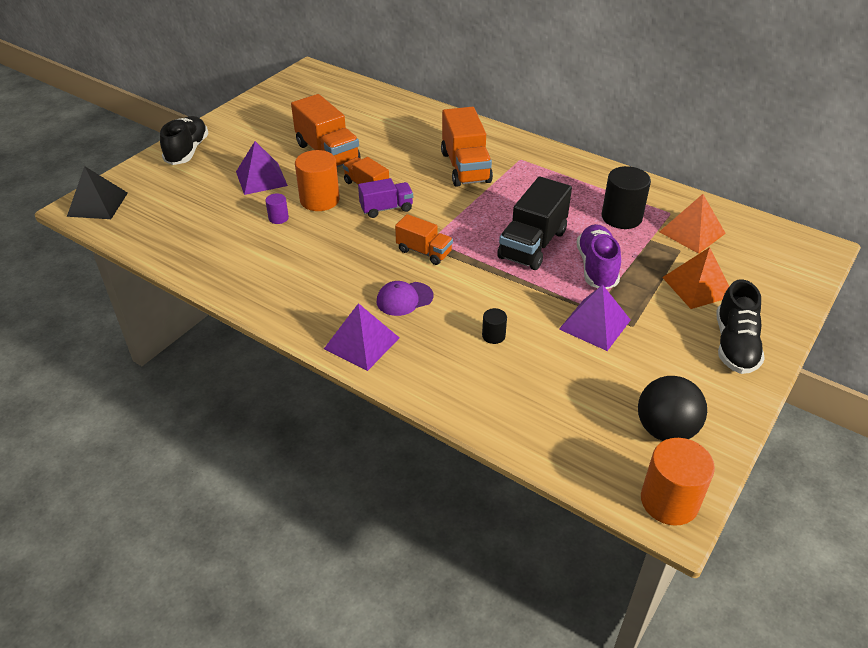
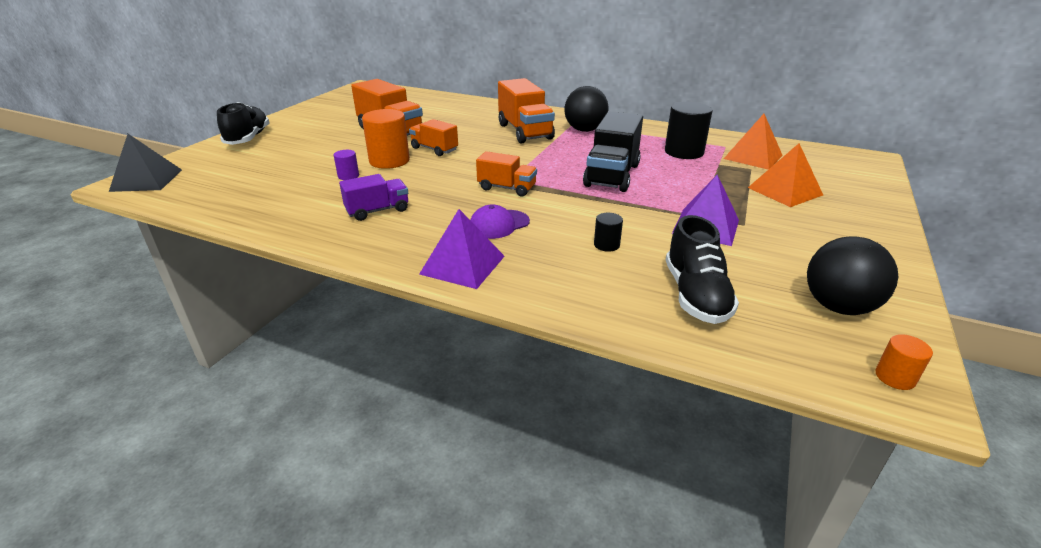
camera: 10 degrees left, 10 degrees down
purple pyramid [236,141,288,195] -> none
purple truck [358,178,413,218] -> purple truck moved to [339,174,408,221]
purple shoe [577,224,621,289] -> none
orange cylinder [641,438,715,526] -> orange cylinder [875,334,933,390], size x0.49
black shoe [716,279,765,374] -> black shoe moved to [666,215,739,324]
none -> black ball [564,86,609,132]

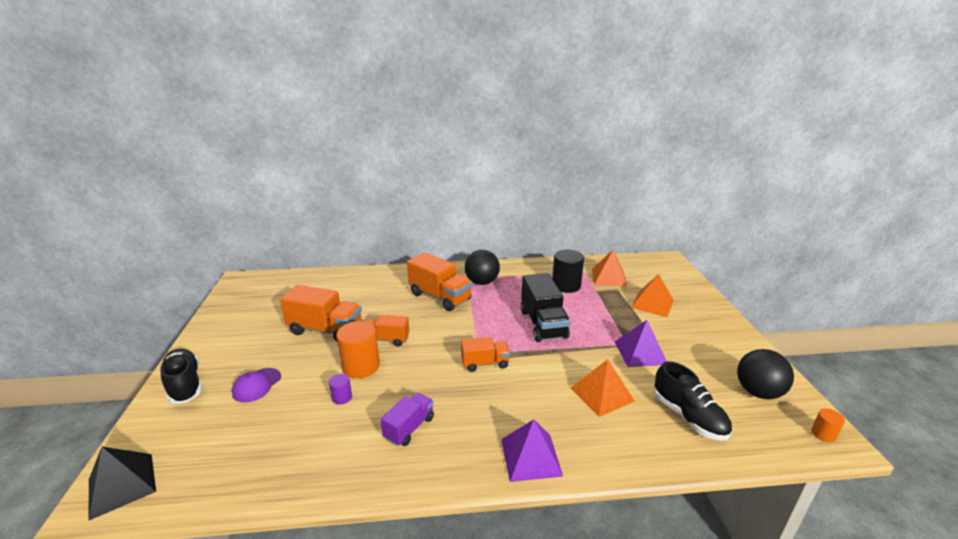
camera: 30 degrees left, 5 degrees down
purple cap [470,204,530,239] -> purple cap moved to [232,368,281,403]
black cylinder [594,213,623,252] -> orange pyramid [571,359,635,417]

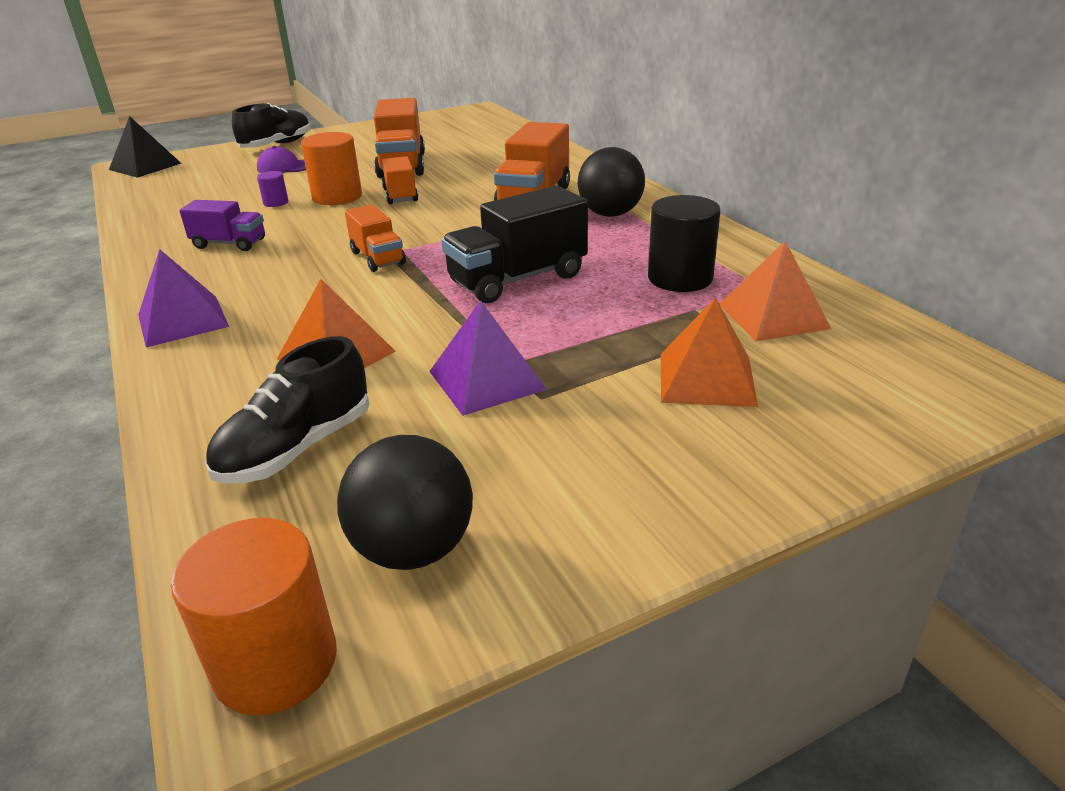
camera: 70 degrees right, 5 degrees up
orange cylinder [811,408,845,443] -> orange cylinder [171,518,337,716], size x2.03

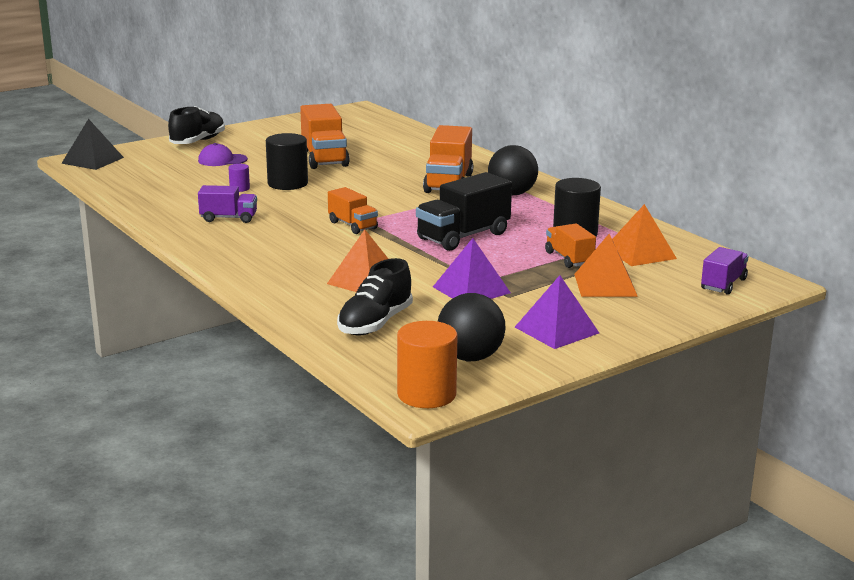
camera: 10 degrees left, 10 degrees down
purple pyramid [138,249,229,347] -> purple pyramid moved to [515,275,599,349]
orange cylinder [301,132,362,205] -> black cylinder [266,133,308,190]
orange truck [382,156,418,204] -> orange truck moved to [545,224,596,268]
none -> purple truck [701,247,749,295]

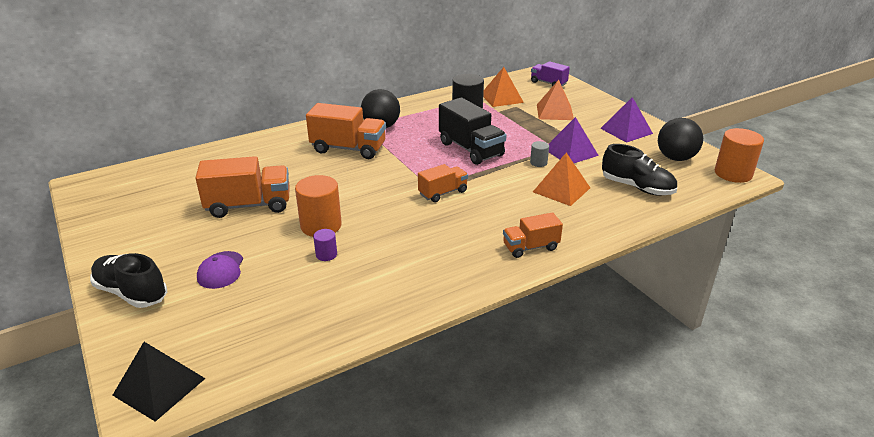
camera: 85 degrees left, 10 degrees up
purple truck [198,185,257,223] -> none
black cylinder [266,133,308,190] -> orange cylinder [295,175,342,237]
orange truck [545,224,596,268] -> orange truck moved to [503,212,563,258]
none -> grey cylinder [530,141,549,167]

